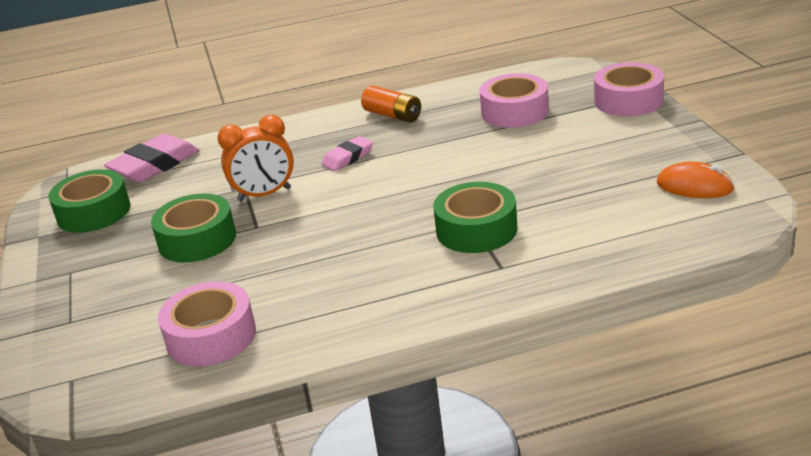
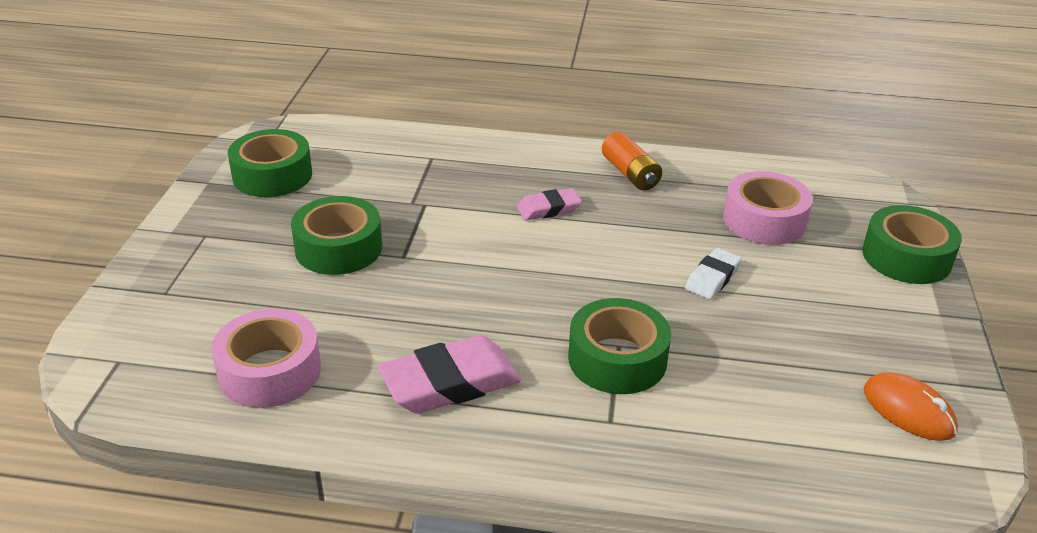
camera: 20 degrees right, 5 degrees up
pink eraser [104,134,199,183] -> pink eraser moved to [378,335,521,414]
orange clock [218,115,294,201] -> none
pink tape [594,62,664,117] -> green tape [862,205,962,284]
none -> white eraser [685,248,742,300]

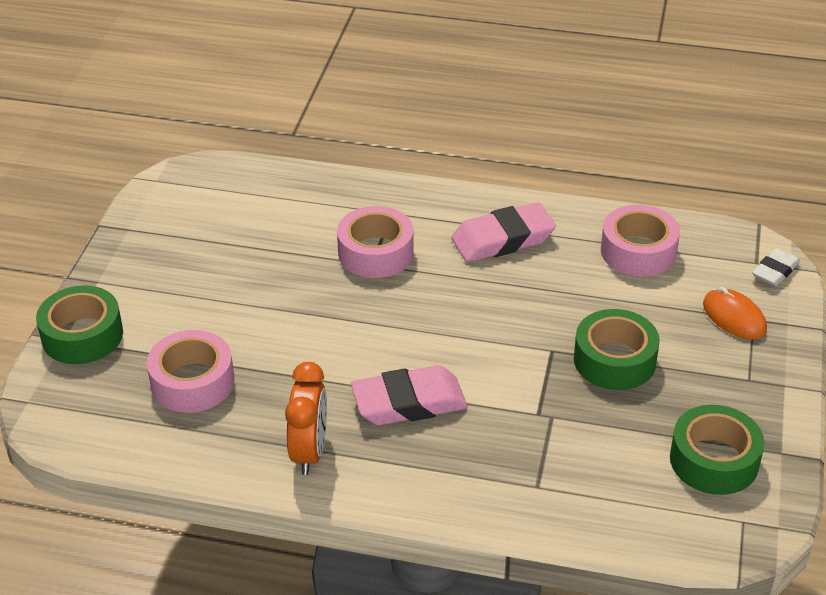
camera: 175 degrees left, 5 degrees up
pink eraser [517,188,582,221] -> pink eraser [351,365,467,425], size x1.74
green tape [568,298,671,394] -> pink tape [337,206,414,278]
orange battery [602,132,662,190] -> orange clock [285,362,327,475]
white eraser [685,248,742,300] -> white eraser moved to [752,248,800,286]
orange mouse [864,373,958,441] -> orange mouse moved to [703,287,767,340]

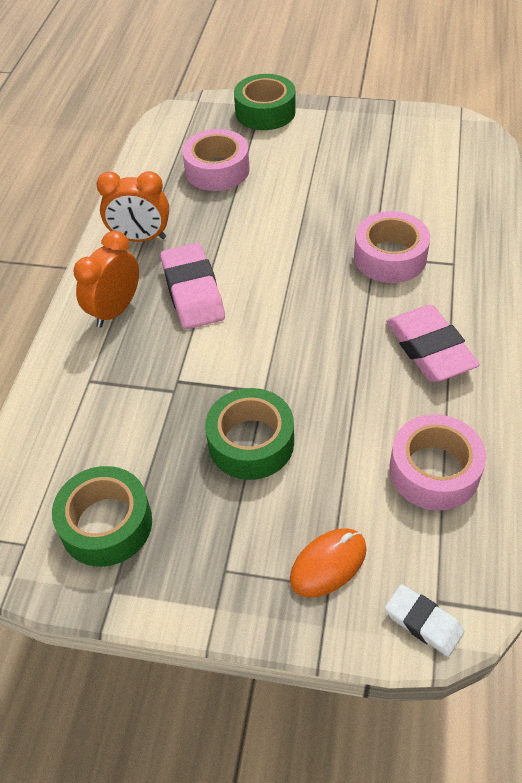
camera: 90 degrees right, 10 degrees up
none -> orange clock [73,231,139,328]

